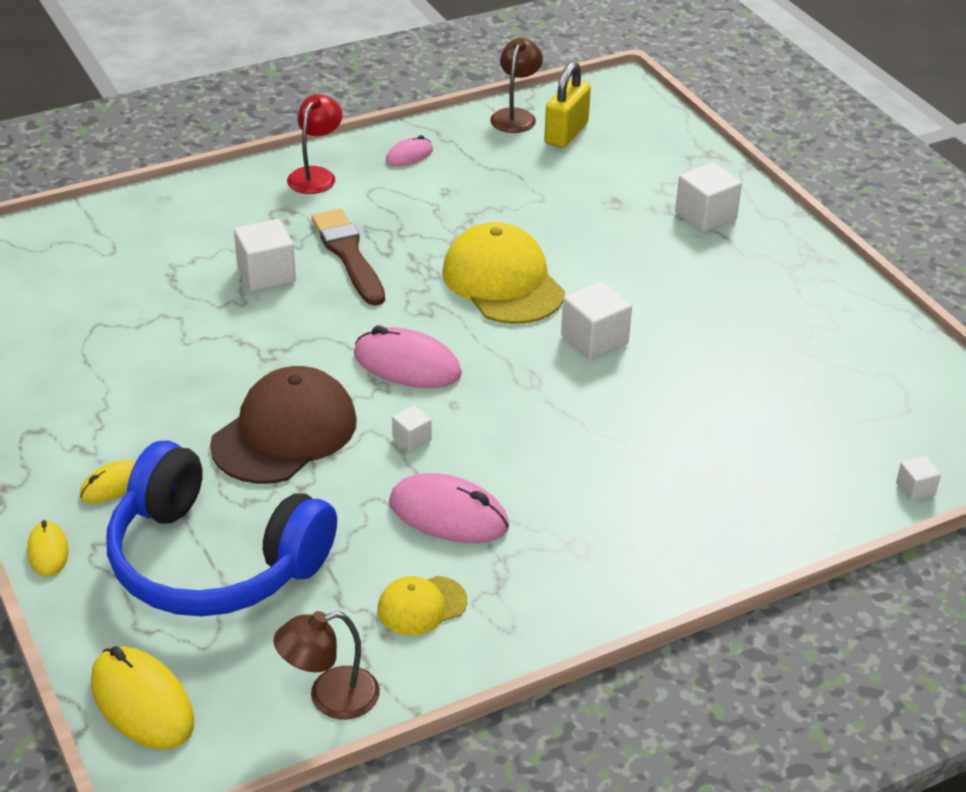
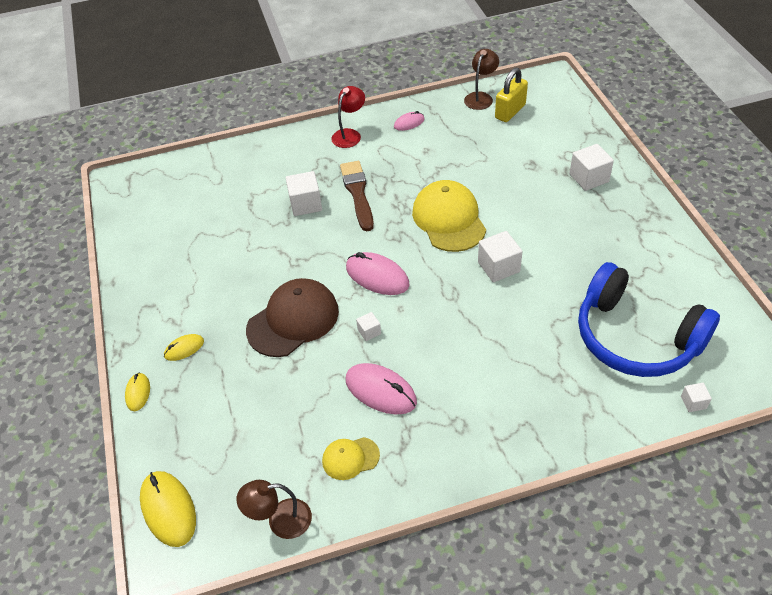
camera: 15 degrees right, 10 degrees up
blue headphones [107,441,337,616] -> blue headphones moved to [578,262,720,377]

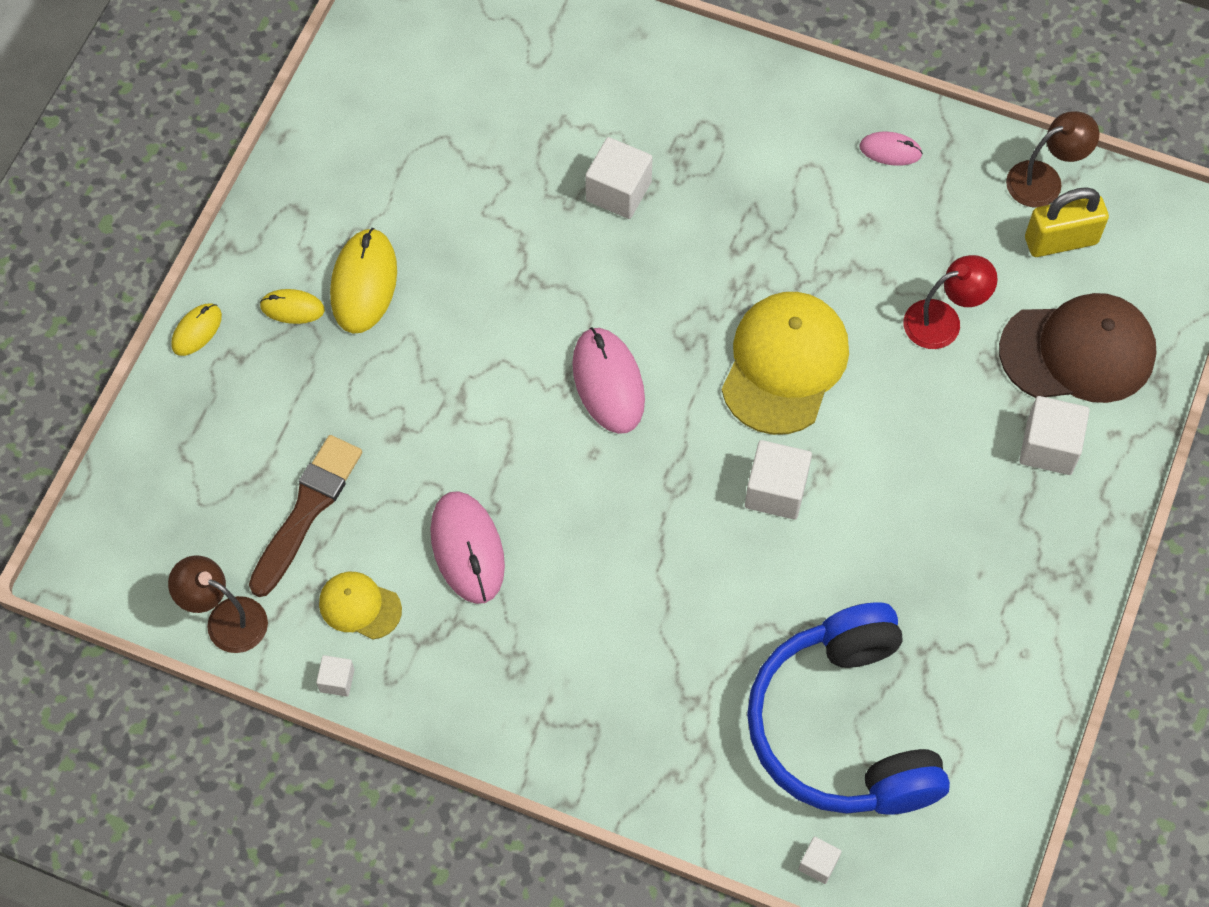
camera: 35 degrees right, 15 degrees up
yellow mouse [140,471,196,547] -> yellow mouse moved to [330,228,397,334]
brown cap [246,278,339,357] -> brown cap moved to [999,293,1156,403]
red lamp [331,86,365,148] -> red lamp moved to [904,255,998,349]
brown brush [340,161,374,231] -> brown brush moved to [249,435,362,597]
white cube [356,312,381,341] -> white cube moved to [316,655,354,697]

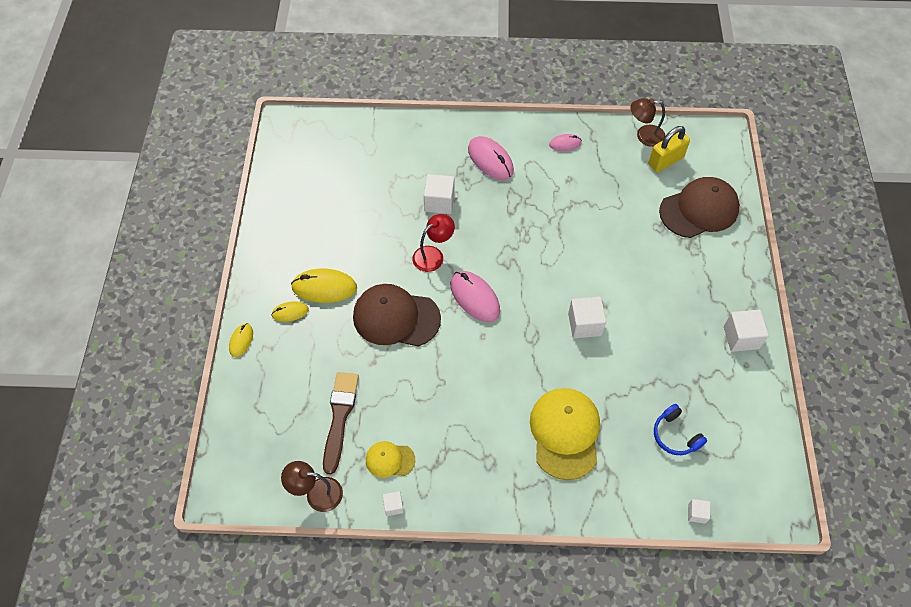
camera: 20 degrees left, 5 degrees down
yellow mouse [330,228,397,334] -> yellow mouse turned 75 degrees counterclockwise [291,269,357,303]
pink mouse [430,491,505,604] -> pink mouse moved to [468,136,514,180]
yellow cap [722,292,849,435] -> yellow cap moved to [530,388,600,480]
blue headphones [747,602,950,815] -> blue headphones [654,404,707,455], size x0.43
red lamp [904,255,998,349] -> red lamp moved to [412,214,455,272]
brown lamp [1006,111,1099,207] -> brown lamp turned 135 degrees counterclockwise [630,98,666,147]
white cube [1019,396,1090,475] -> white cube moved to [724,310,769,352]
none -> brown cap [353,284,441,347]

